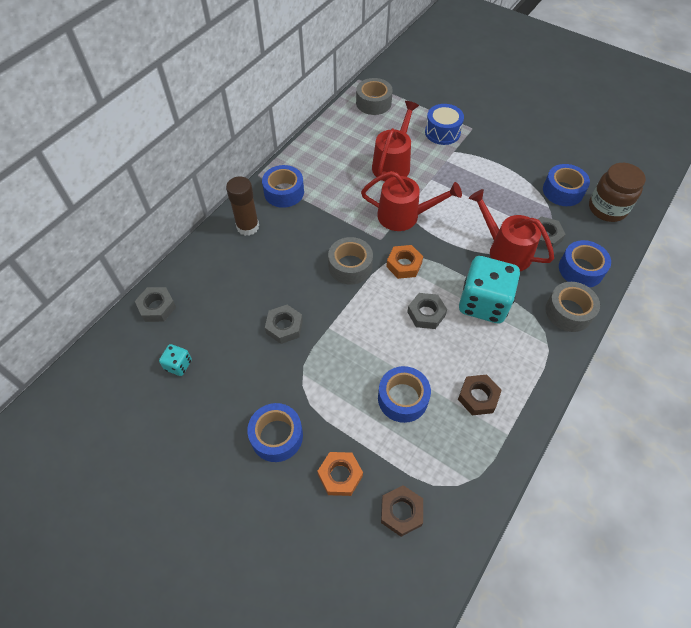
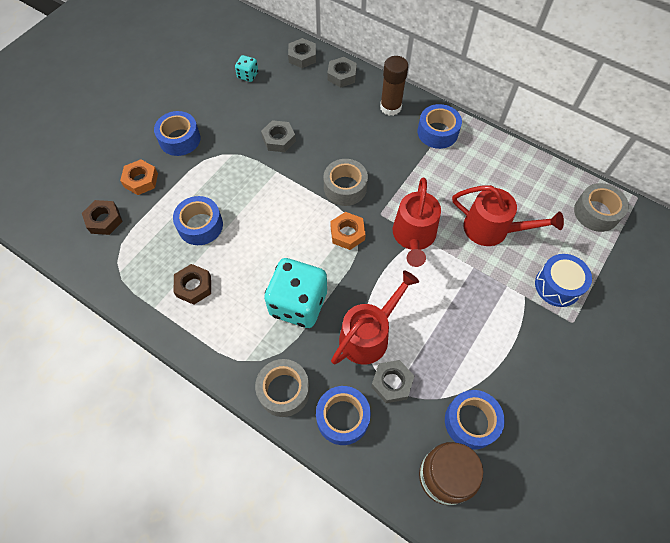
camera: 90 degrees right, 5 degrees up
grey nut [407,293,447,329] -> grey nut moved to [327,57,357,88]

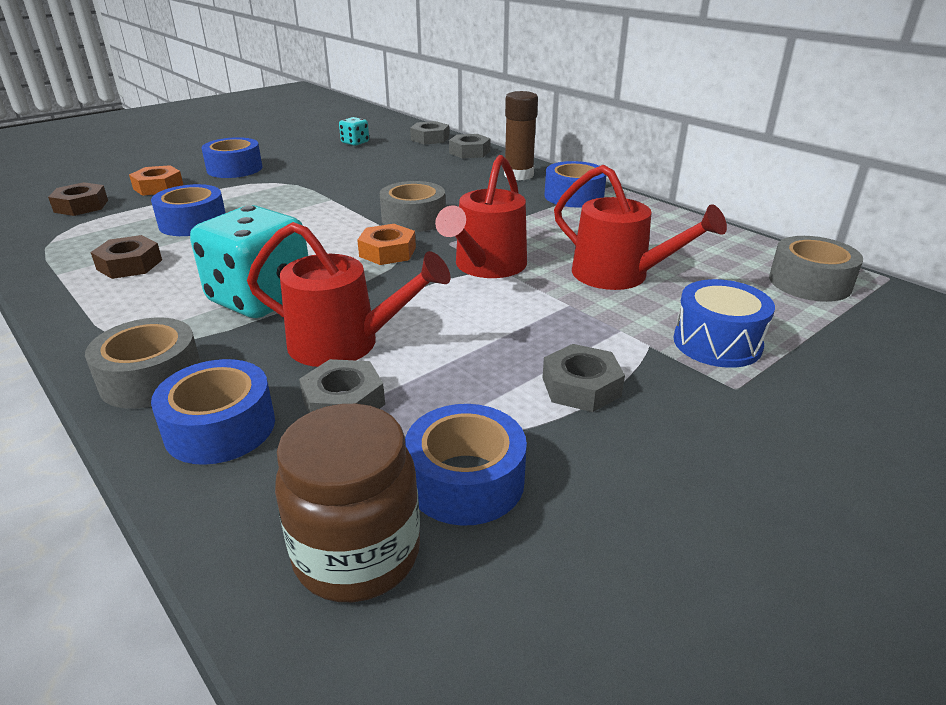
camera: 15 degrees right, 30 degrees down
grey nut [261,120,296,152] -> grey nut moved to [543,344,625,412]
red watering can [331,270,419,365] -> red watering can turned 45 degrees clockwise [247,222,450,367]

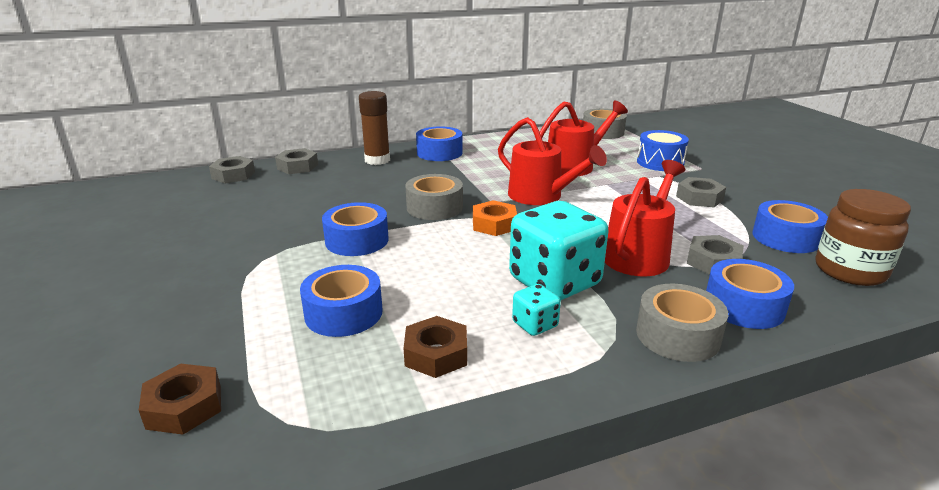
camera: 70 degrees left, 5 degrees down
orange nut [129,165,183,196] -> none
blue tape [201,137,262,178] -> blue tape moved to [322,202,389,256]
turquoise dice [339,117,369,146] -> turquoise dice moved to [512,284,561,336]

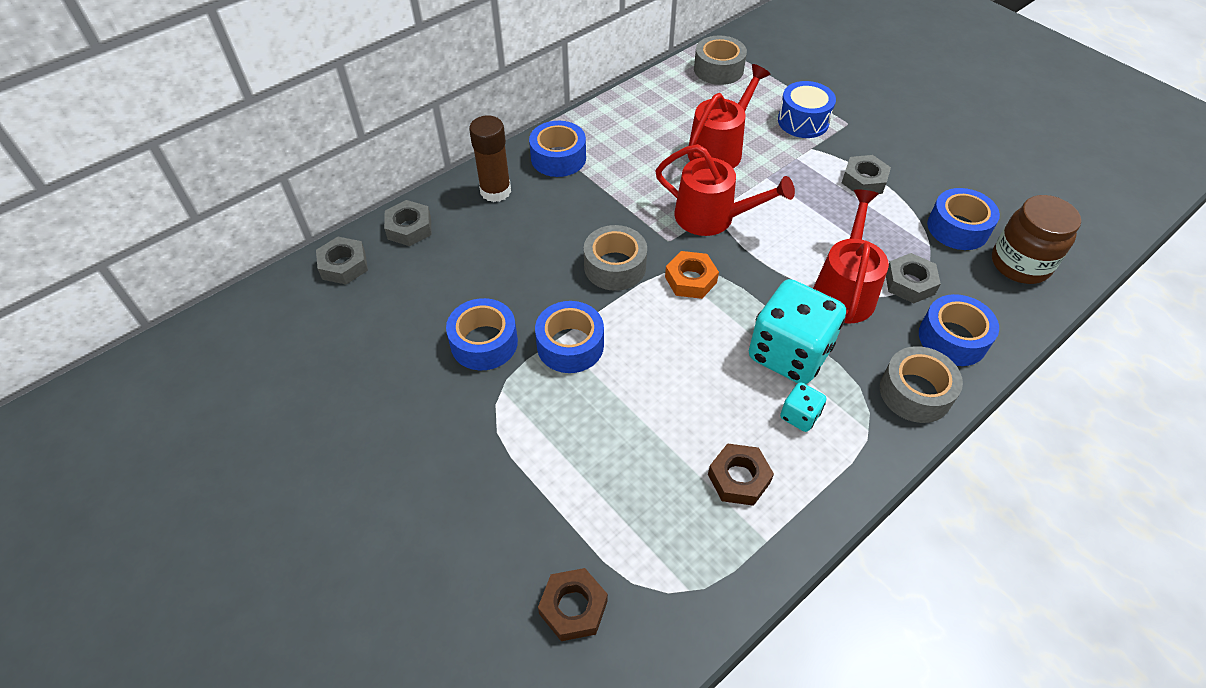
camera: 20 degrees left, 25 degrees up
blue tape [300,265,383,337] -> blue tape moved to [446,298,518,370]

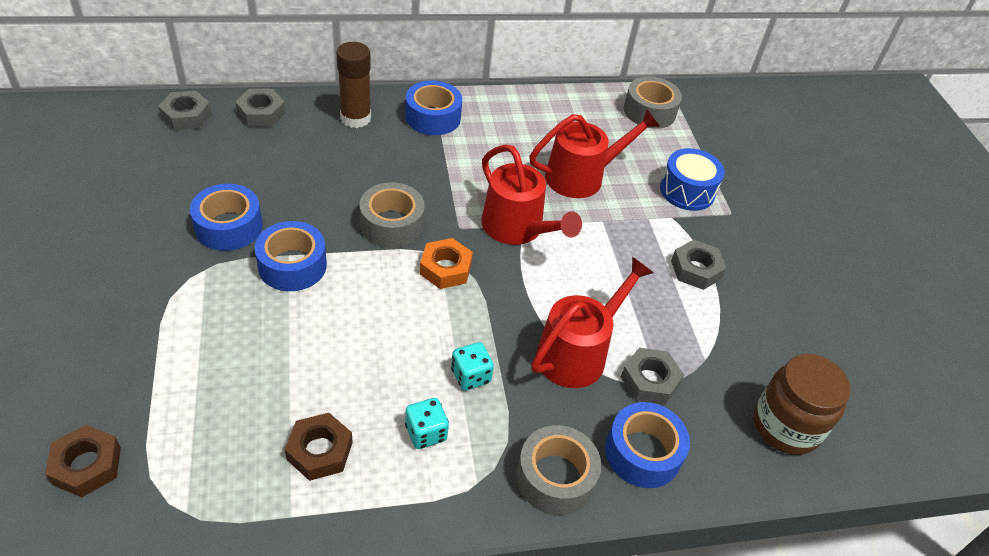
camera: 25 degrees right, 5 degrees down
turquoise dice [749,279,846,384] -> turquoise dice [451,342,494,391], size x0.45
blue tape [927,188,1000,250] -> none

